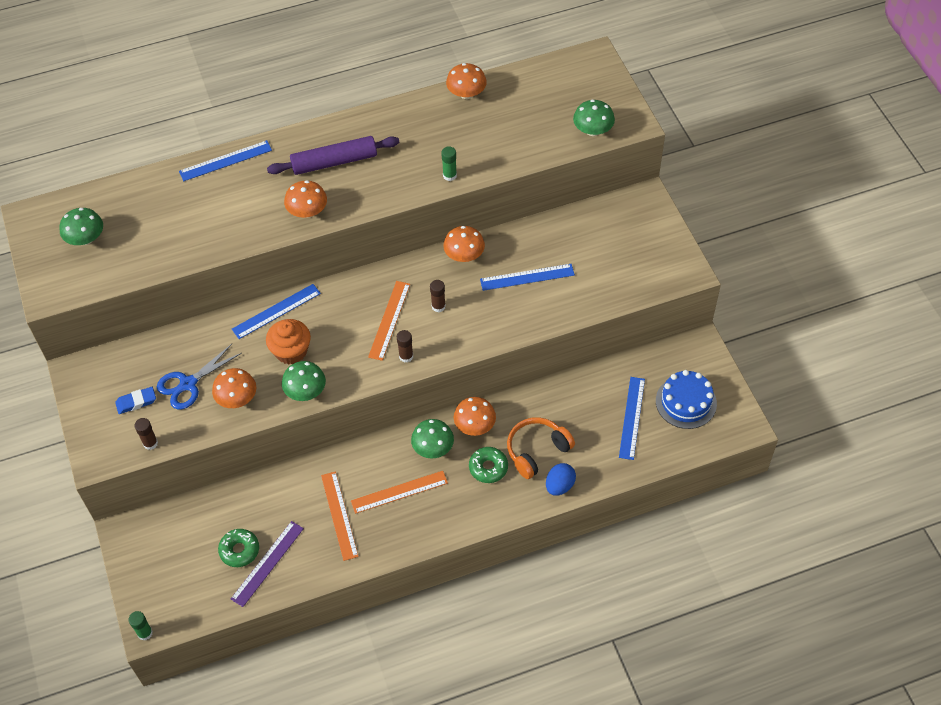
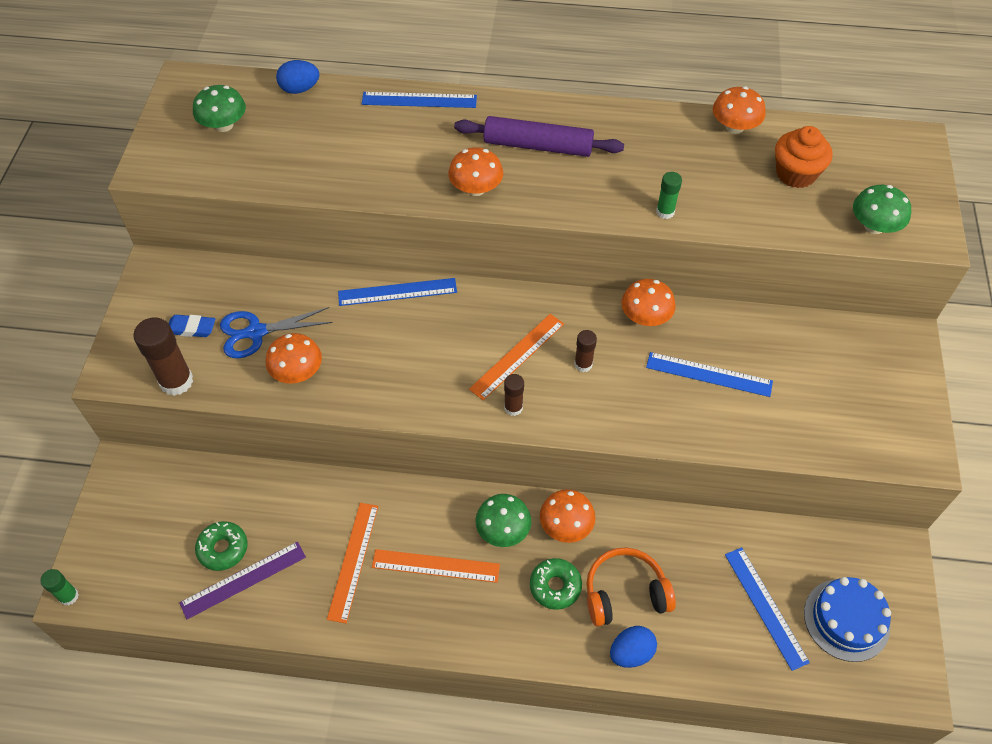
camera: 25 degrees right, 0 degrees up
brown glue stick [134,418,158,450] -> brown glue stick [133,317,193,396], size x1.80
orange cupcake [266,319,311,365] -> orange cupcake moved to [775,126,833,188]
green mushroom [282,361,326,401] -> none
blue ruler [619,377,645,460] -> blue ruler turned 60 degrees counterclockwise [725,547,810,671]
none -> blue egg [276,60,319,94]

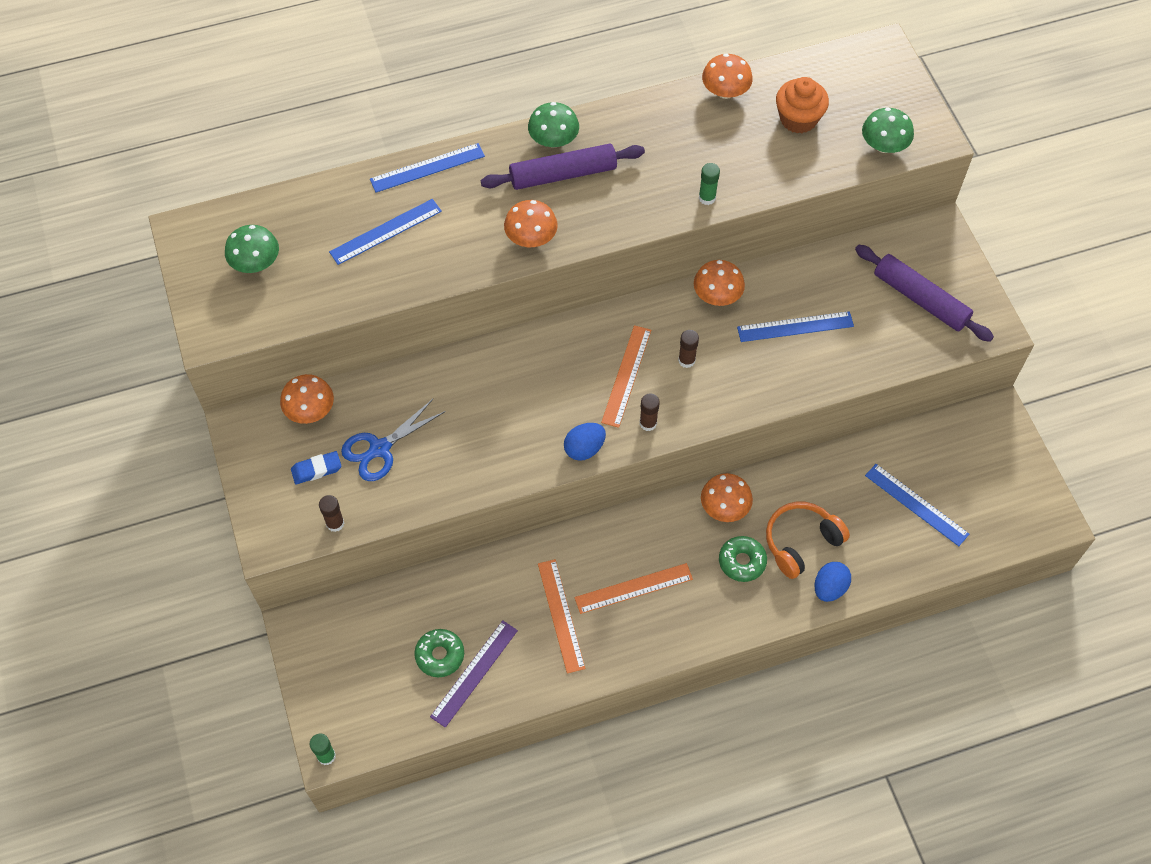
camera: 25 degrees left, 5 degrees up
brown glue stick [133,317,193,396] -> brown glue stick [319,495,344,532], size x0.55
orange mushroom [265,333,322,384] -> orange mushroom moved to [280,374,334,424]
blue egg [276,60,319,94] -> blue egg moved to [564,423,606,461]
blue ruler [338,278,457,306] -> blue ruler moved to [329,199,442,265]
green mushroom [475,494,531,547] -> green mushroom moved to [528,102,579,148]
blue cake [804,577,891,662] -> none
none -> purple rolling pin [855,245,994,342]

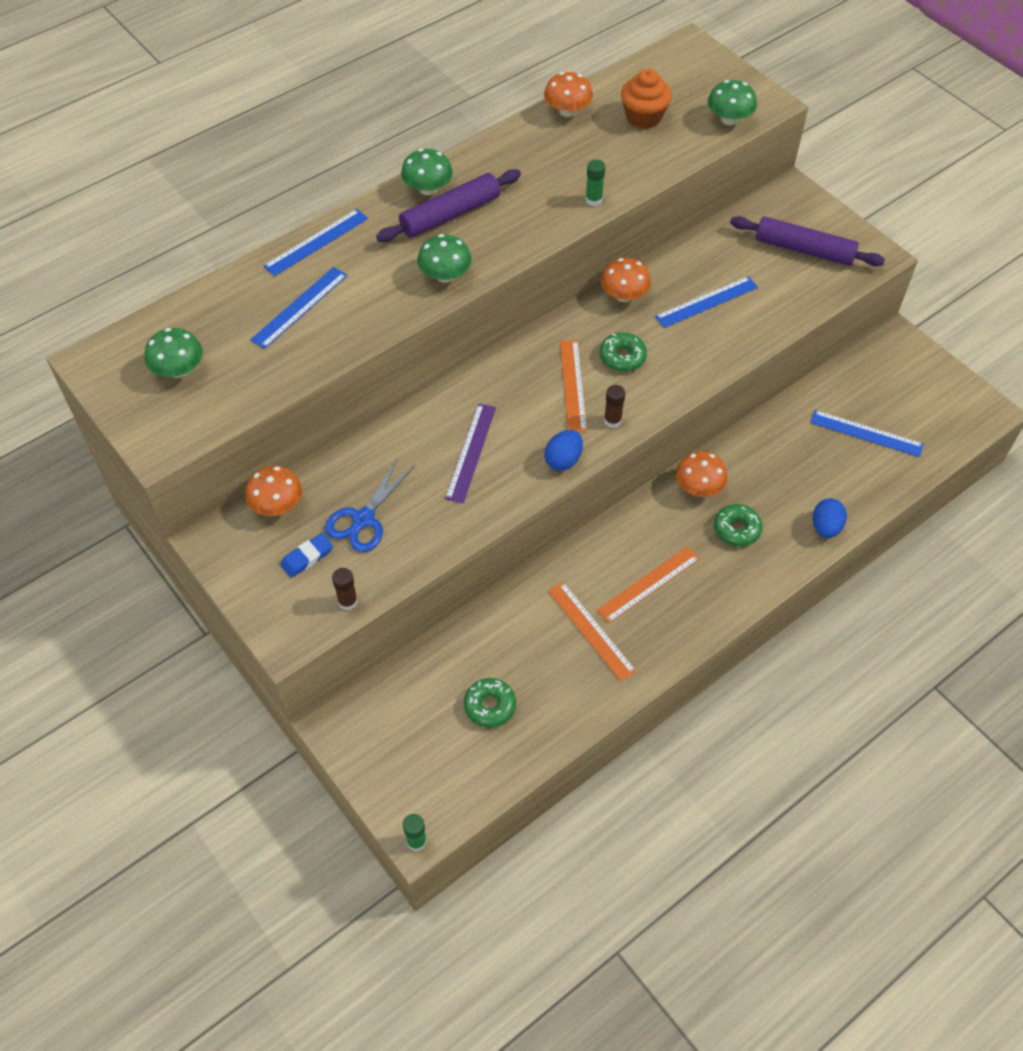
camera: 20 degrees left, 5 degrees down
purple ruler [430,620,518,728] -> purple ruler moved to [445,403,496,503]
orange mushroom [504,200,558,247] -> green mushroom [417,234,472,283]
brown glue stick [678,330,699,368] -> green donut [600,332,647,372]
orange headphones [766,501,850,579] -> none

